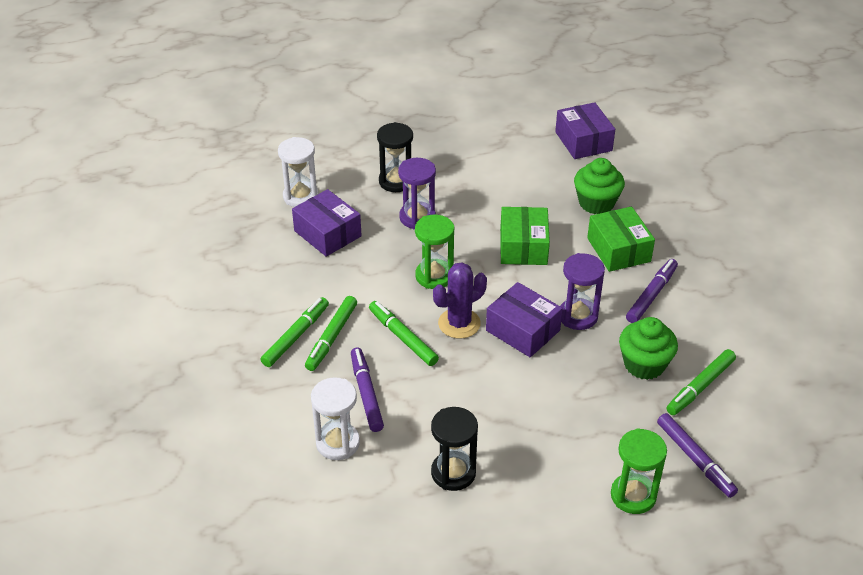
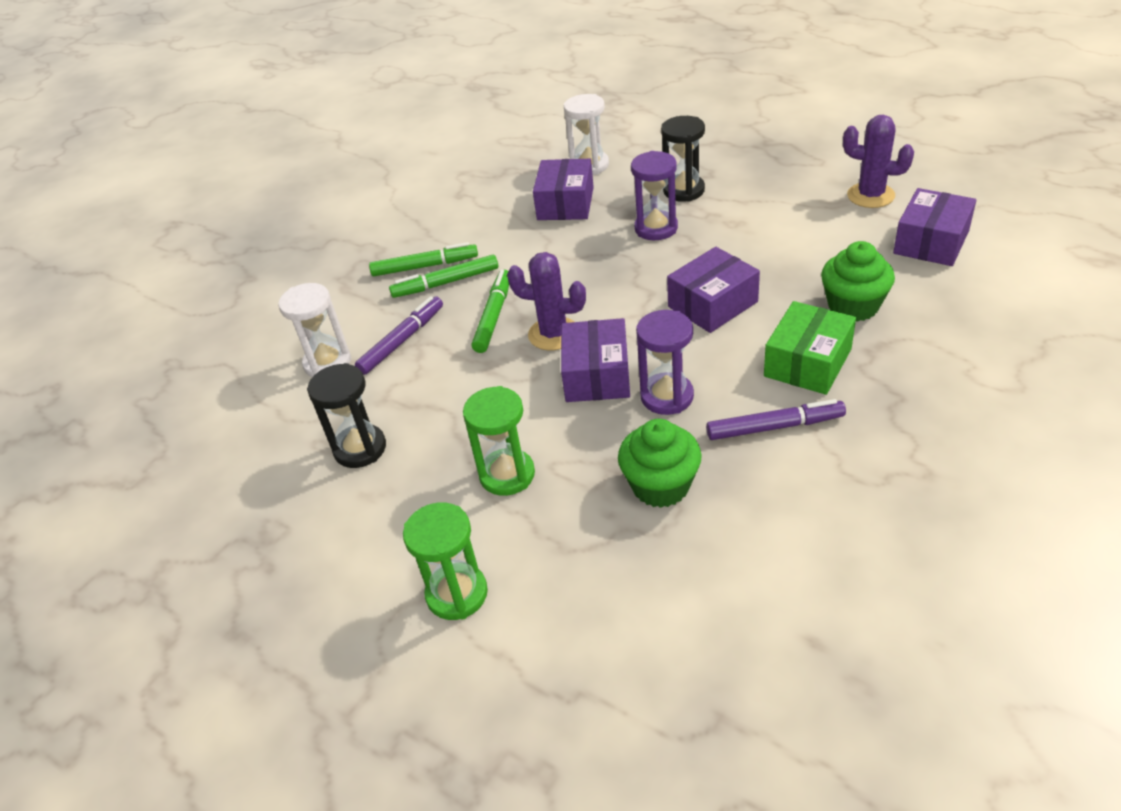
camera: 55 degrees right, 0 degrees up
green hourglass [415,215,454,289] -> green hourglass moved to [463,386,535,496]
green box [500,207,550,265] -> purple box [667,247,760,333]
purple marker [657,413,738,498] -> none
green marker [666,349,736,415] -> none
none -> purple cactus [843,115,914,208]

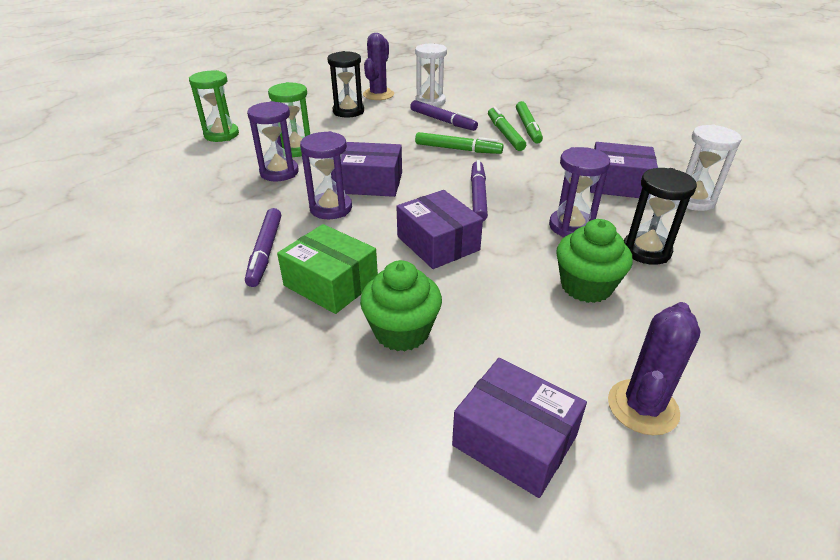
camera: 90 degrees right, 5 degrees down
purple cactus [507,252,586,350] -> purple cactus moved to [363,33,394,100]
green cupcake [618,419,702,508] -> green cupcake moved to [556,219,633,303]
none -> purple hourglass [247,101,299,181]
none -> purple marker [471,160,488,221]

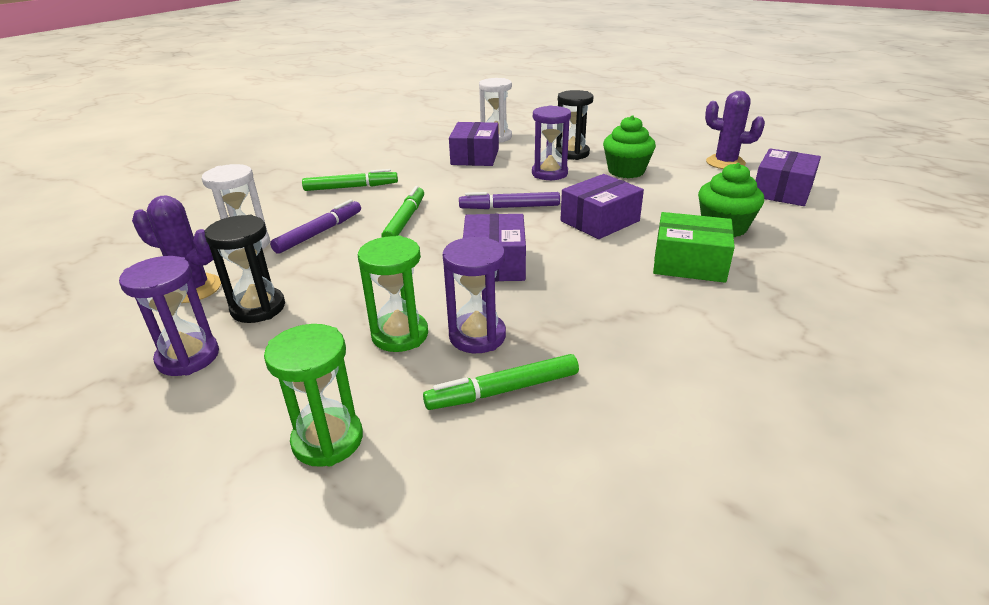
camera: 95 degrees left, 5 degrees down
purple marker [245,208,281,287] -> none
green box [277,224,378,314] -> green box turned 75 degrees clockwise [653,212,735,283]
purple hourglass [300,131,352,219] -> purple hourglass moved to [119,256,219,376]
green marker [488,106,526,151] -> green marker moved to [423,354,579,410]

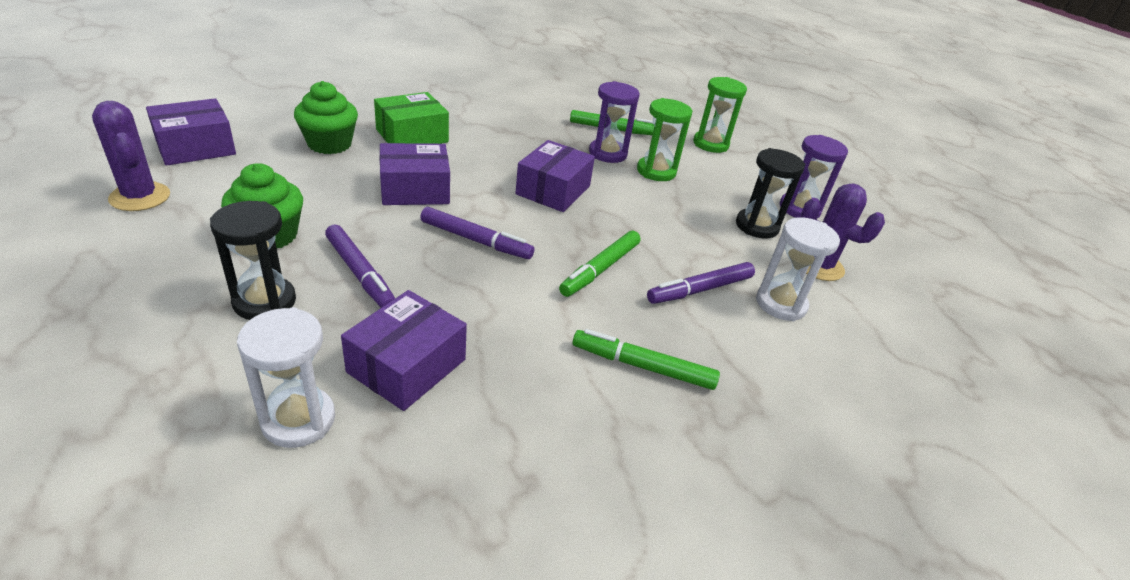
camera: 160 degrees left, 5 degrees up
purple hourglass [532,105,571,180] -> purple marker [325,224,395,308]
green box [653,212,735,283] -> green box turned 75 degrees counterclockwise [374,92,449,144]

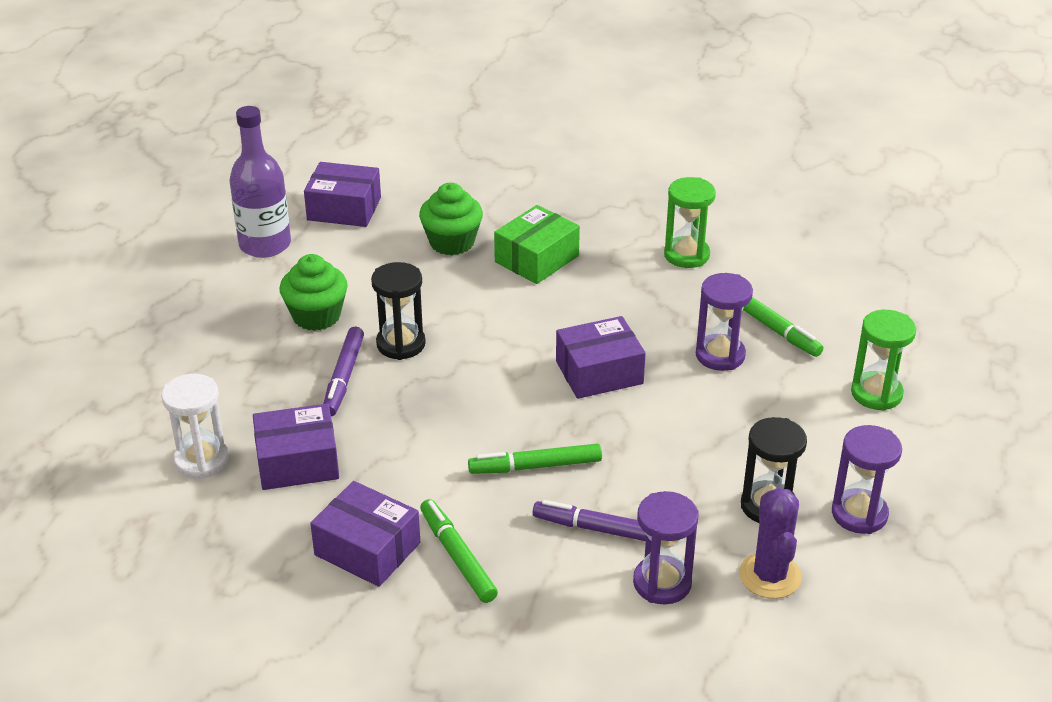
camera: 50 degrees right, 0 degrees up
purple cactus [92,101,170,211] -> purple bottle [230,106,291,258]
black hourglass [210,201,296,320] -> black hourglass moved to [371,262,426,360]
green box [374,92,449,144] -> green box turned 60 degrees counterclockwise [494,205,580,284]
purple box [379,143,450,205] -> purple box moved to [310,481,420,587]
purple marker [420,207,534,259] -> none
green hourglass [637,98,693,181] -> green hourglass moved to [664,177,716,268]
white hourglass [756,217,840,321] -> purple hourglass [633,491,698,604]

